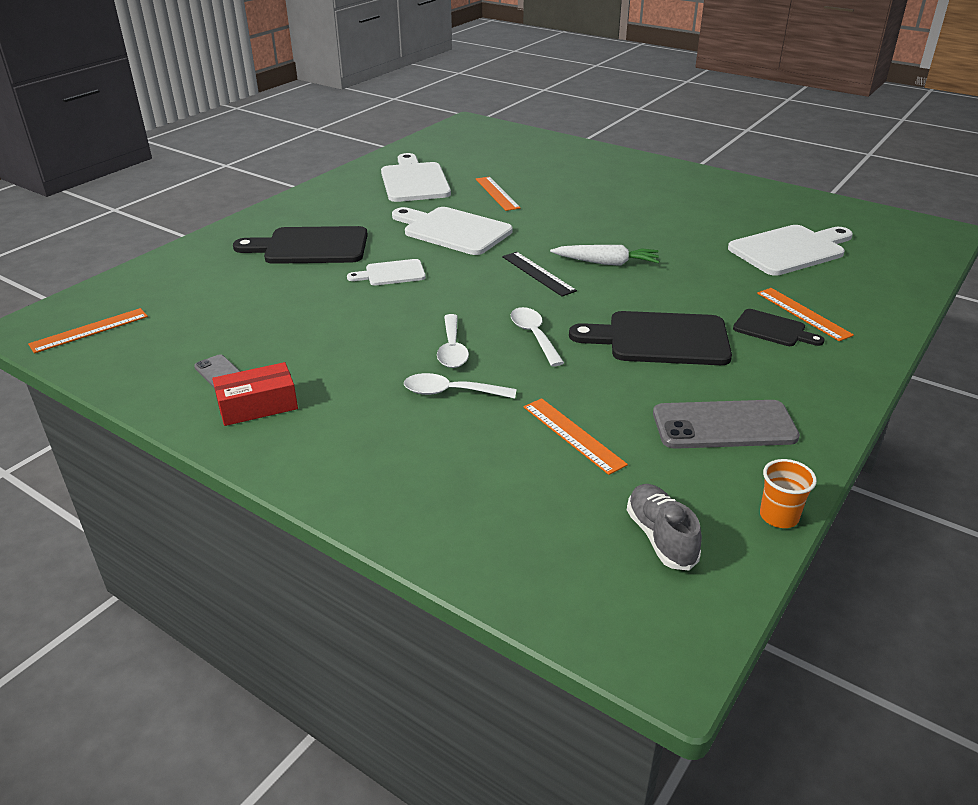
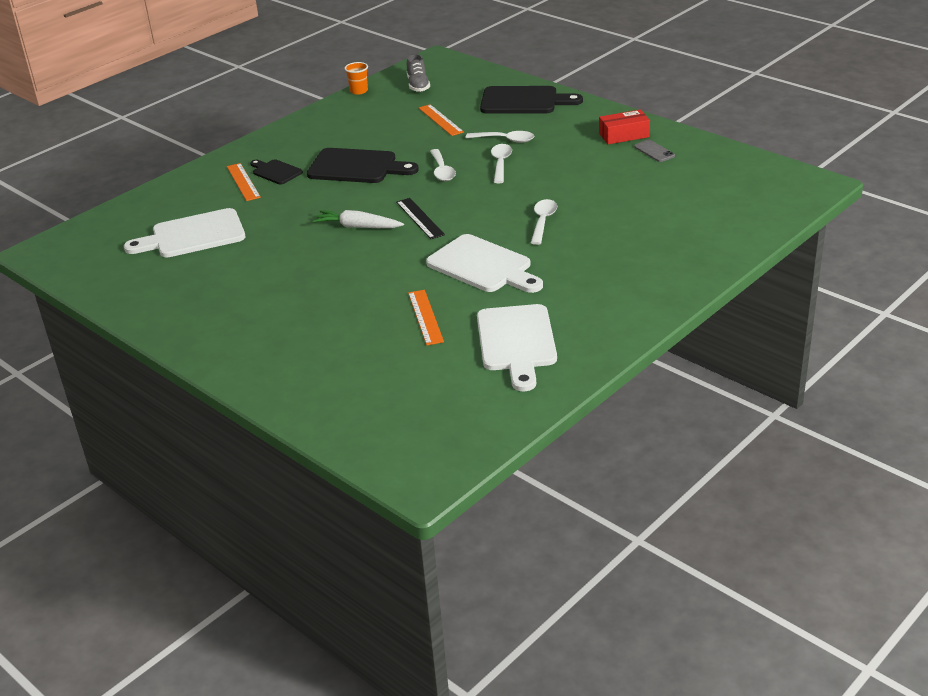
camera: 170 degrees left, 0 degrees up
orange ruler [28,308,148,353] -> none
black cutting board [233,226,368,264] -> black cutting board moved to [480,86,583,113]
white cutting board [347,259,426,286] -> white spoon [531,199,557,245]
grey phone [653,400,800,449] -> none

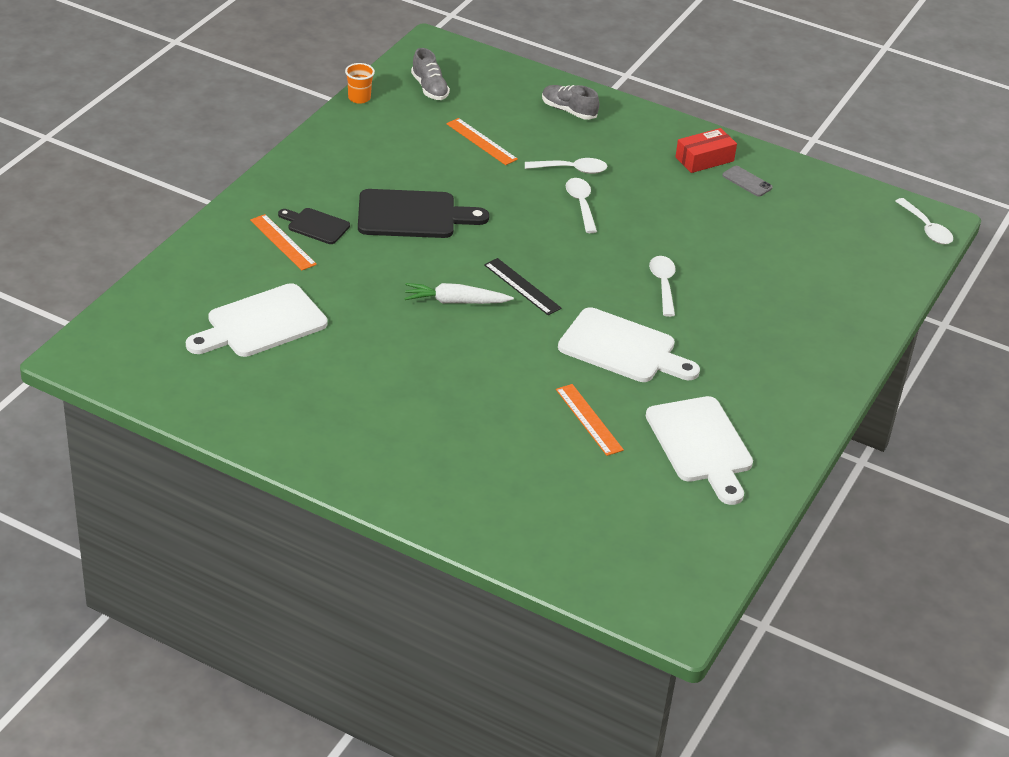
camera: 20 degrees left, 5 degrees up
white spoon [430,149,456,181] -> white spoon moved to [895,198,953,244]
black cutting board [480,86,583,113] -> grey shoe [542,85,599,120]

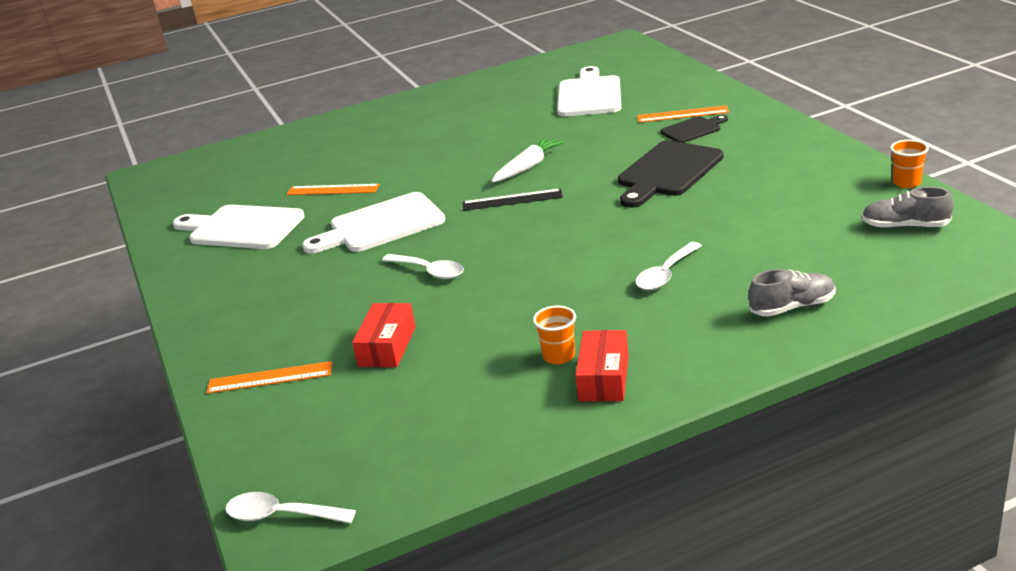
camera: 135 degrees right, 10 degrees down
orange ruler [446,118,518,165] -> orange ruler moved to [207,361,332,394]
white spoon [566,178,597,233] -> none
grey phone [722,166,773,197] -> none
none -> red box [352,303,416,367]
none -> orange cup [533,306,576,364]

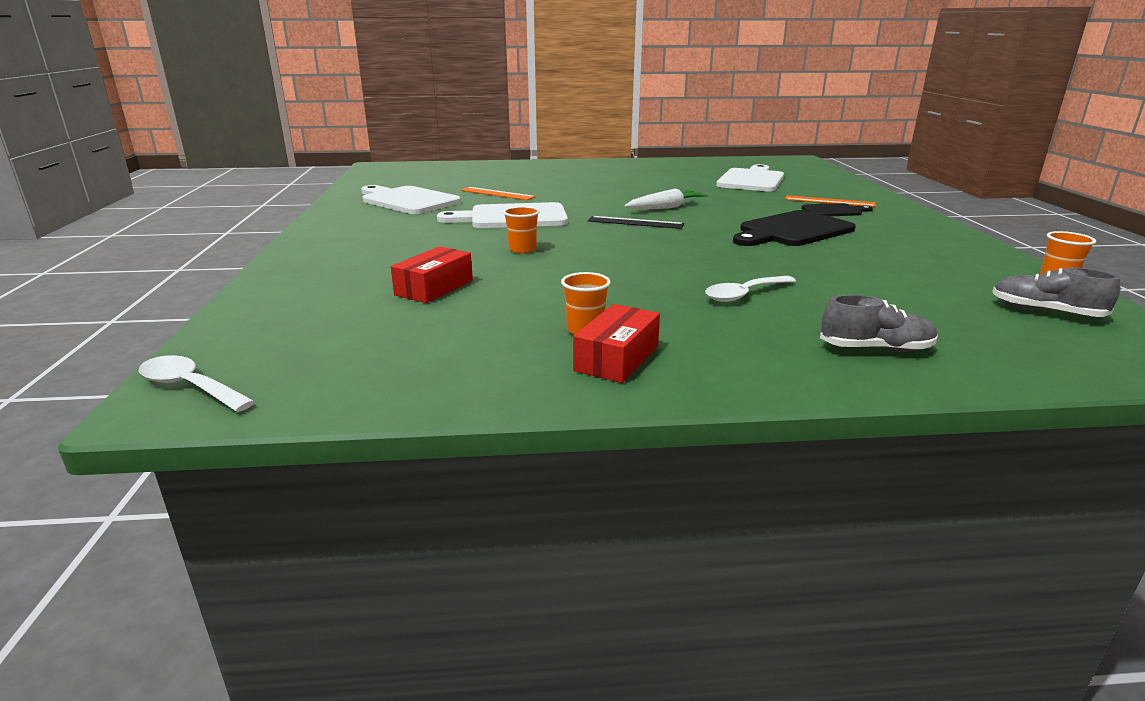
camera: 15 degrees right, 5 degrees down
orange ruler [207,361,332,394] -> none
white spoon [382,254,464,279] -> orange cup [503,206,540,253]

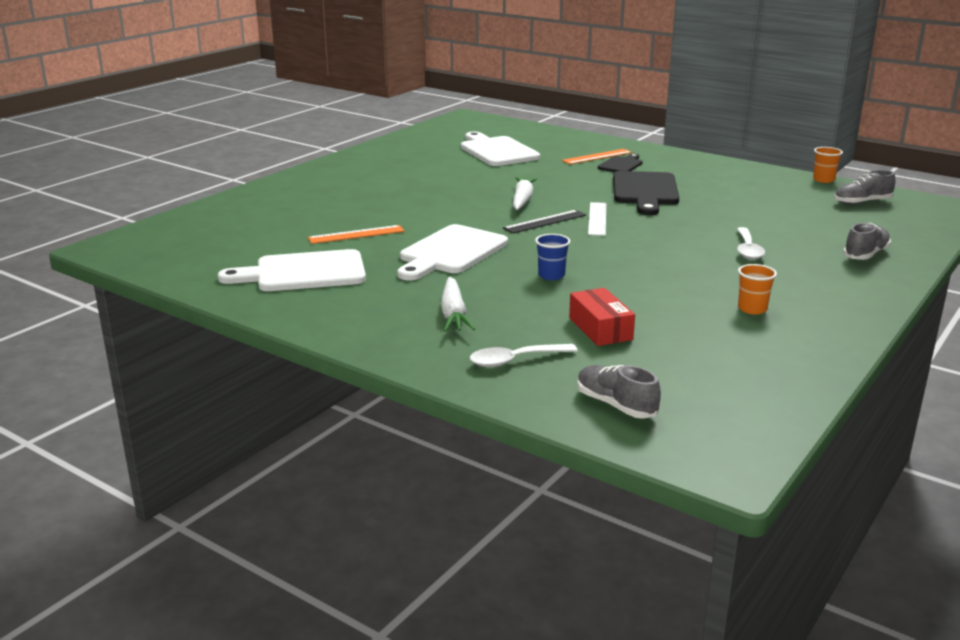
camera: 50 degrees left, 0 degrees up
white spoon [138,355,255,412] -> white spoon moved to [470,344,578,367]
orange cup [503,206,540,253] -> blue cup [535,234,570,280]
red box [573,304,660,383] -> none
none -> white carrot [441,277,475,332]
none -> grey shoe [577,365,661,419]
none -> white ruler [588,202,606,236]

